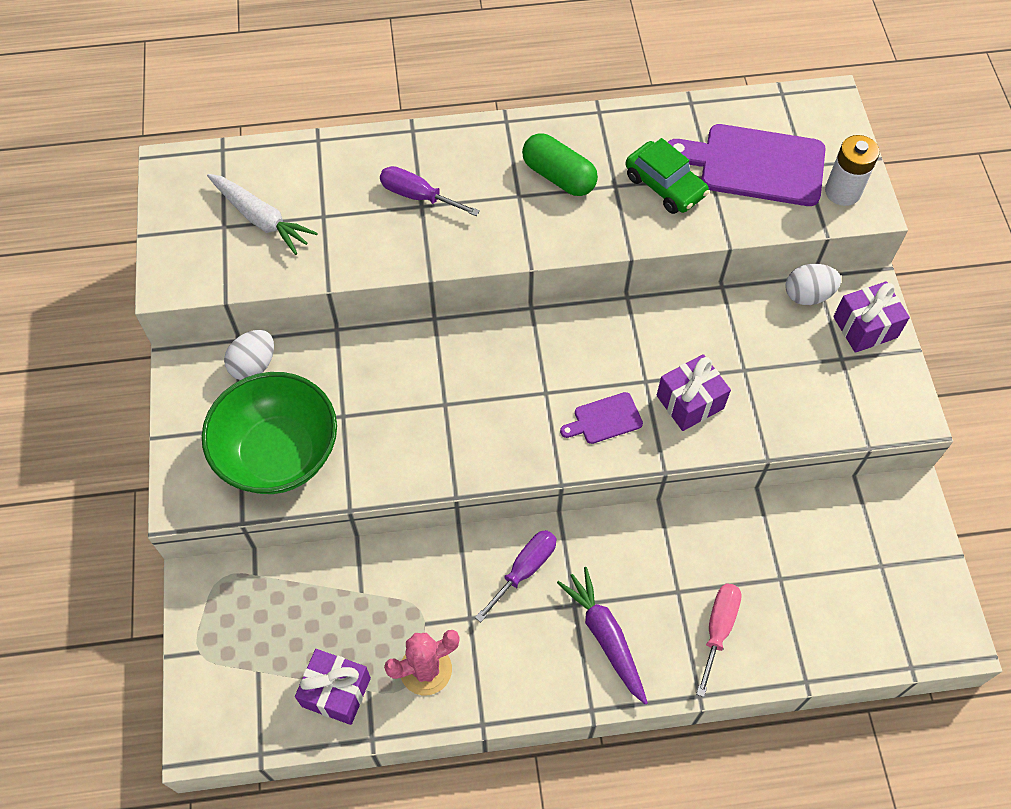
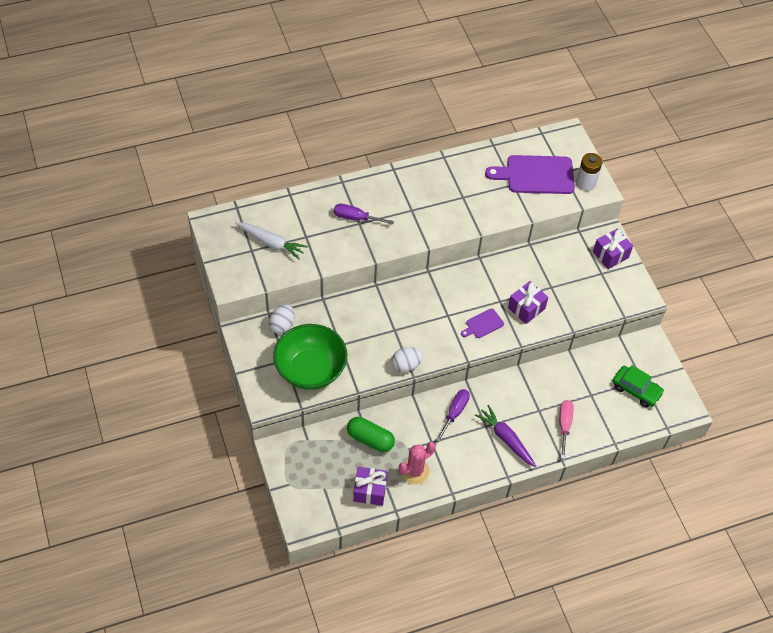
camera: 15 degrees left, 5 degrees down
green capsule [522,133,598,196] -> green capsule moved to [347,417,395,452]
green car [625,138,709,214] -> green car moved to [613,365,665,408]
white egg [785,264,841,305] -> white egg moved to [391,347,423,373]

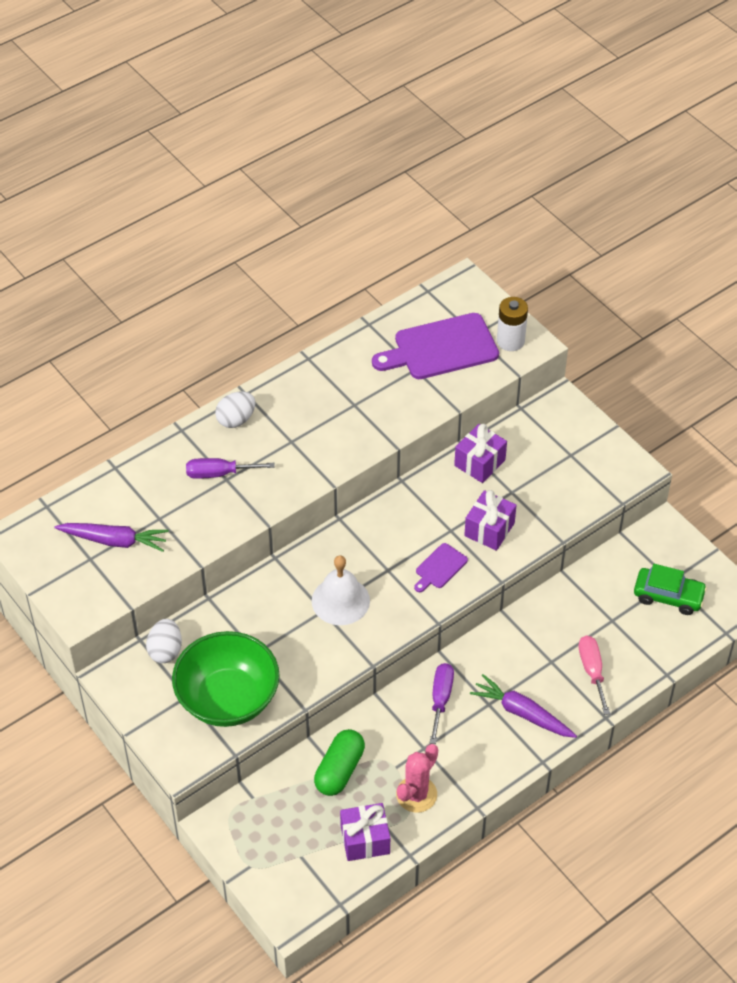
camera: 15 degrees left, 5 degrees down
white carrot [235,222,308,260] -> purple carrot [54,523,169,552]
green capsule [347,417,395,452] -> green capsule turned 75 degrees counterclockwise [314,729,365,796]
white egg [391,347,423,373] -> white egg moved to [215,391,255,428]
purple gift [593,228,633,269] -> purple gift moved to [454,424,507,483]
none -> white bell [312,555,370,625]

